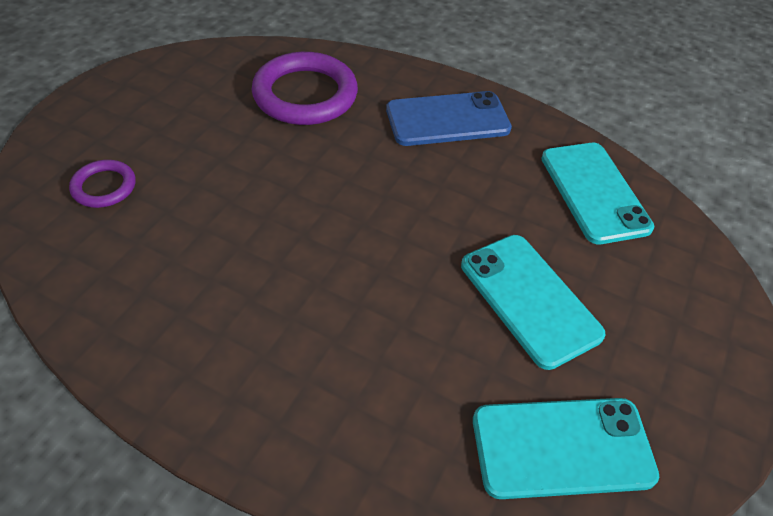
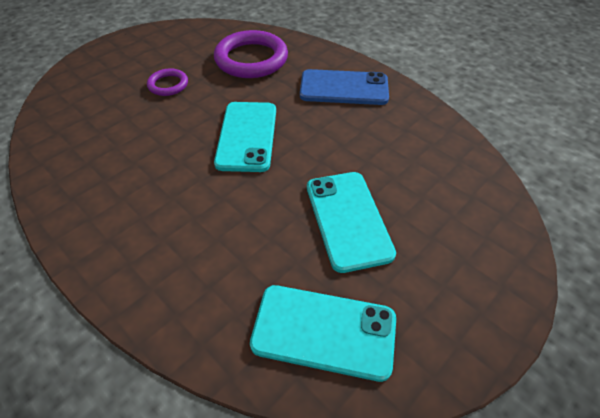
camera: 20 degrees right, 0 degrees up
purple ring [69,160,136,208] -> purple ring moved to [147,68,188,96]
turquoise phone [541,143,654,244] -> turquoise phone moved to [214,102,276,172]

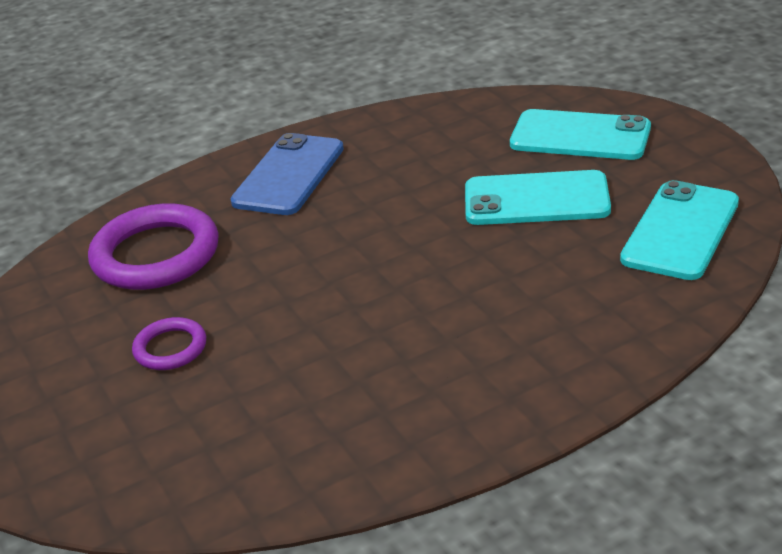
camera: 70 degrees left, 15 degrees down
turquoise phone [214,102,276,172] -> turquoise phone moved to [510,109,651,160]

